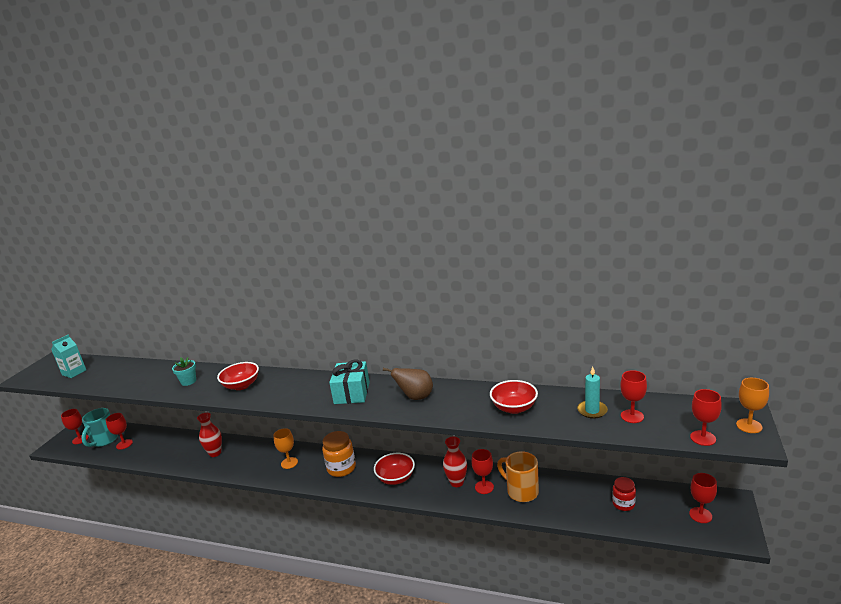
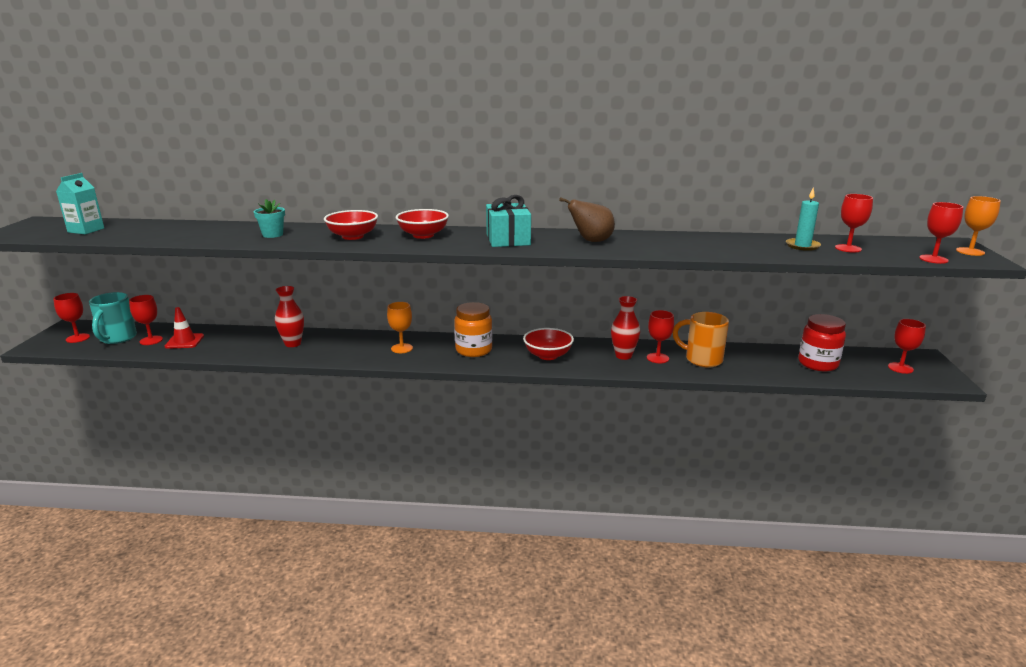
camera: 15 degrees left, 0 degrees up
red bowl [490,380,538,414] -> red bowl moved to [396,209,449,239]
red jar [612,477,636,511] -> red jar [798,314,846,371], size x1.59
none -> red traffic cone [165,307,204,349]

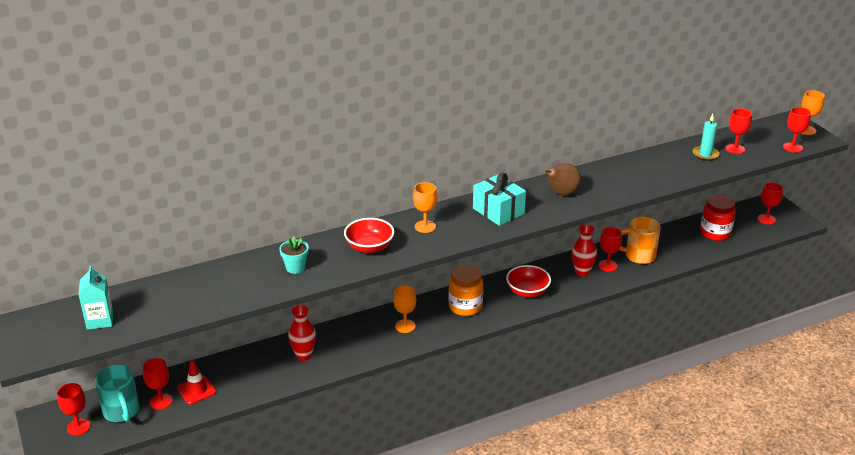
camera: 30 degrees left, 10 degrees up
red bowl [396,209,449,239] -> orange goblet [413,182,437,233]

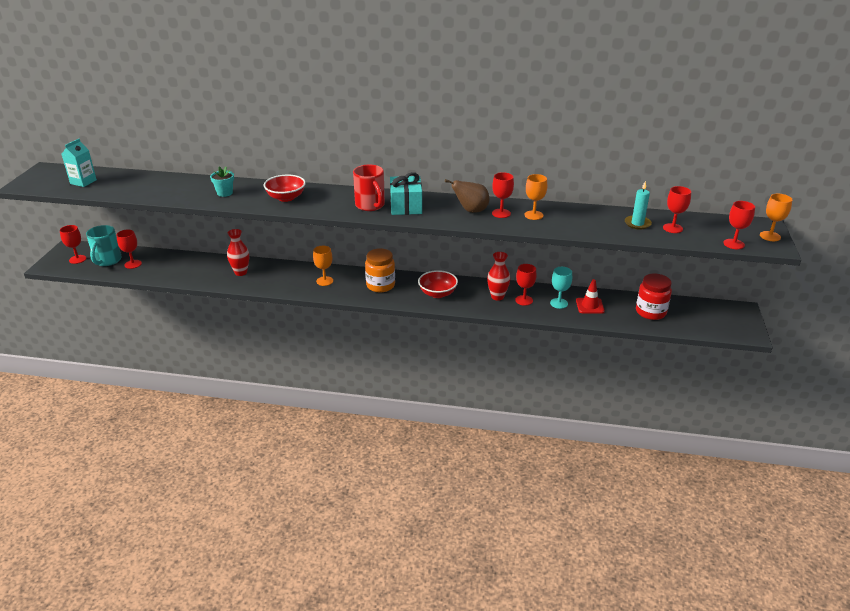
camera: 35 degrees right, 0 degrees up
red traffic cone [177,360,217,405] -> red traffic cone moved to [576,279,605,314]
orange goblet [413,182,437,233] -> orange goblet moved to [525,174,547,220]
orange mug [619,217,661,264] -> turquoise goblet [550,267,572,309]
red goblet [758,182,783,225] -> red goblet moved to [492,172,514,218]
none -> red mug [353,165,385,211]

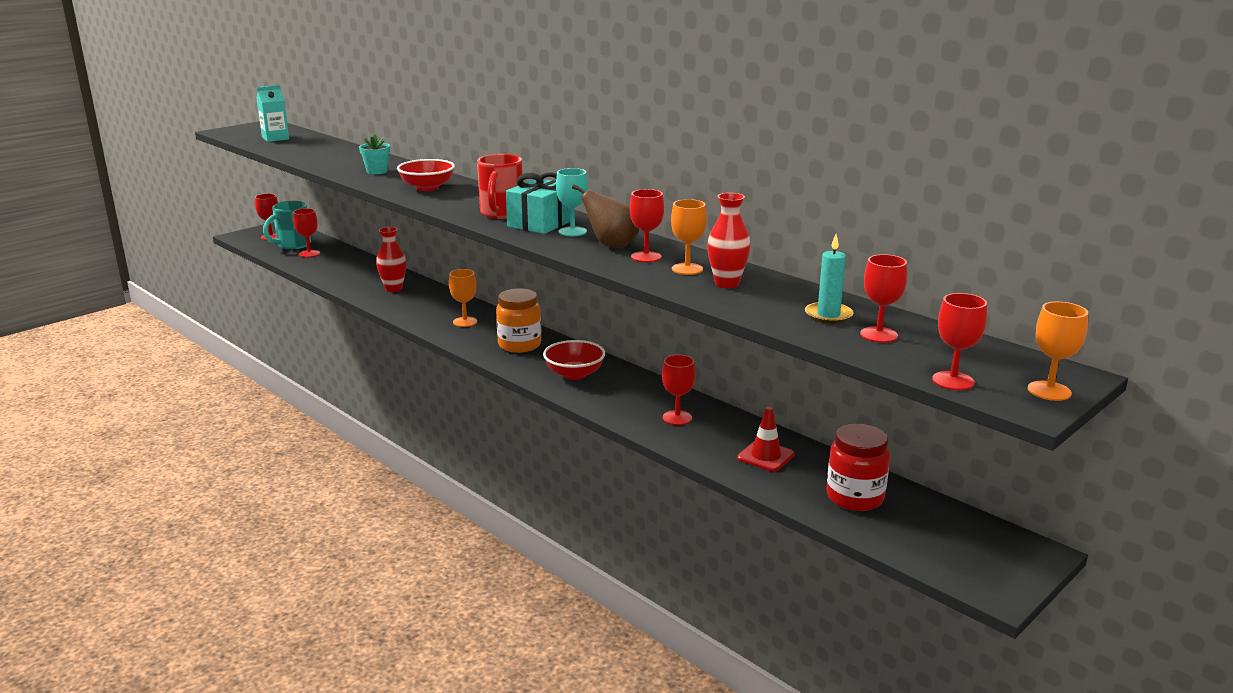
camera: 35 degrees right, 10 degrees down
red vase [487,252,510,301] -> red vase moved to [707,193,750,288]
turquoise goblet [550,267,572,309] -> turquoise goblet moved to [556,168,588,236]

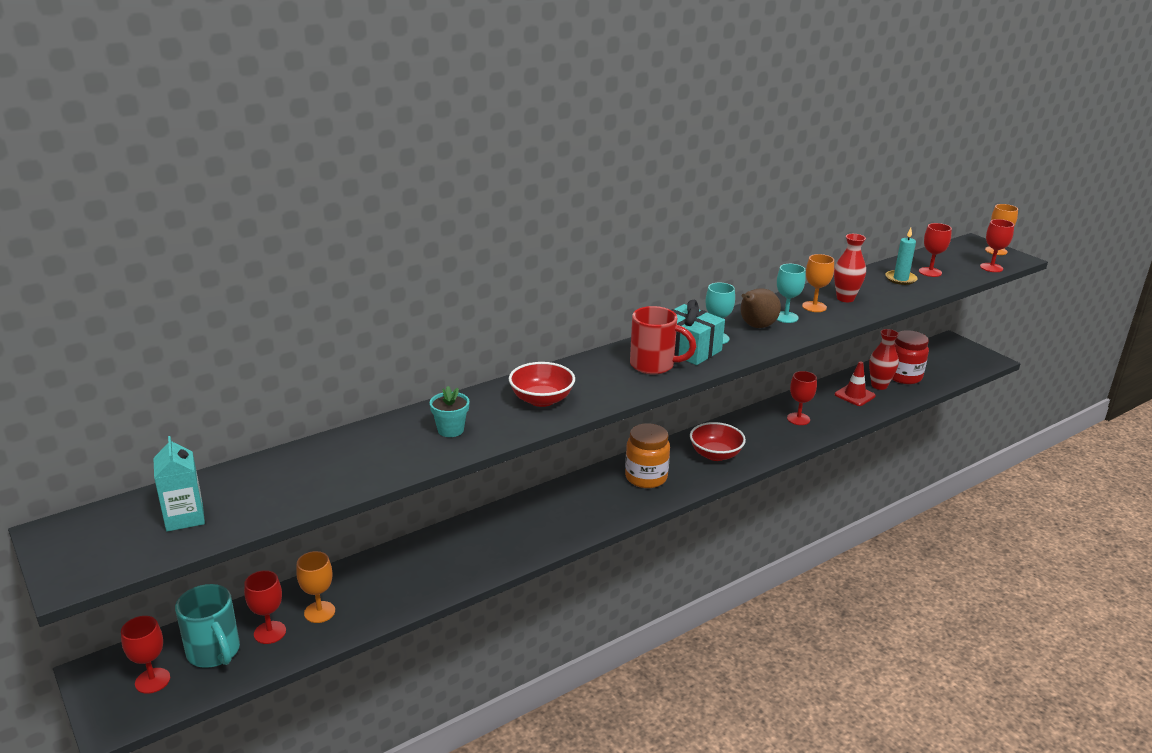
camera: 80 degrees left, 5 degrees up
red vase [376,227,406,292] -> red vase moved to [869,329,899,390]
orange goblet [449,269,477,327] -> orange goblet moved to [296,551,335,623]
red goblet [630,189,664,262] -> turquoise goblet [777,264,806,323]

